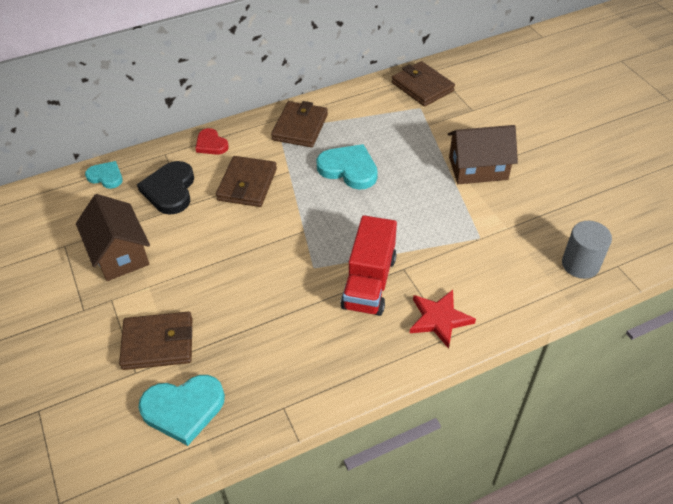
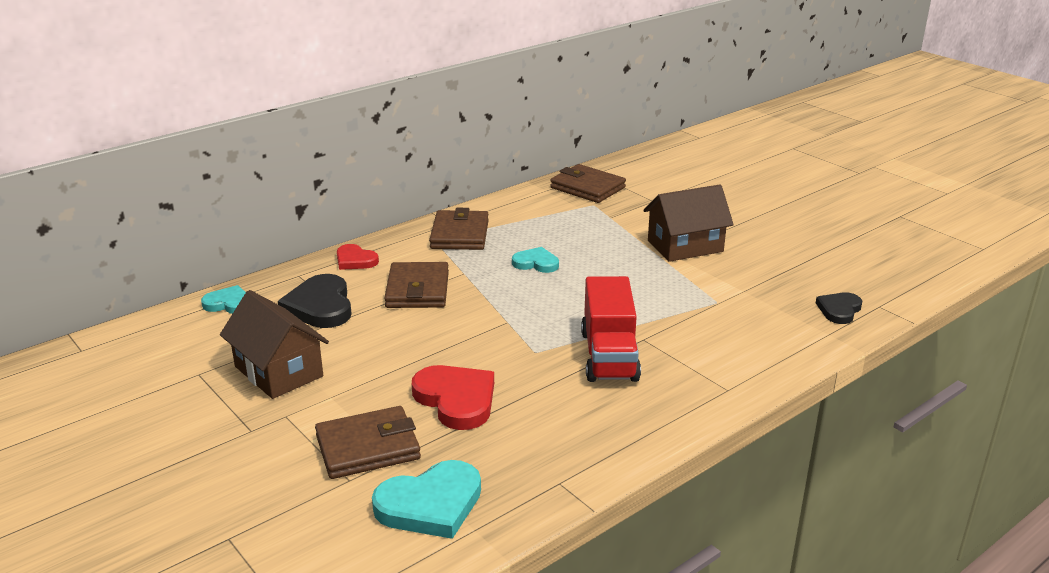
camera: 15 degrees left, 20 degrees down
turquoise heart [316,144,378,190] -> turquoise heart [512,247,559,273], size x0.61
red star [410,290,476,349] -> none
grey cylinder [562,221,612,279] -> black heart [816,292,862,324]
none -> red heart [412,365,494,430]

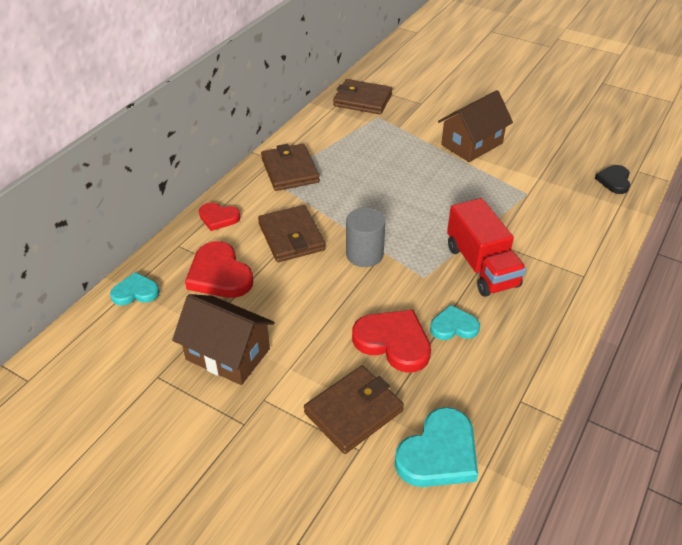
camera: 20 degrees left, 15 degrees up
black heart [278,274,352,328] -> red heart [185,241,253,298]
turquoise heart [512,247,559,273] -> turquoise heart moved to [430,305,480,340]
none -> grey cylinder [346,207,386,267]

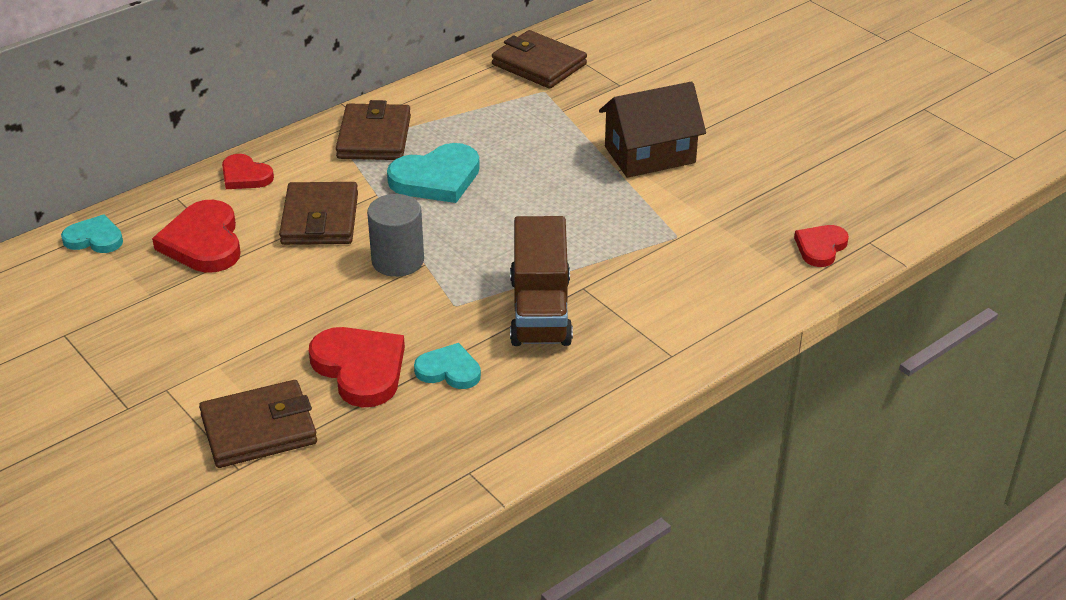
camera: 20 degrees right, 5 degrees down
brown house [172,294,275,385] -> none
turquoise heart [395,407,478,487] -> turquoise heart moved to [387,143,480,203]
red truck [447,198,526,297] -> brown truck [510,216,573,346]
black heart [595,165,630,194] -> red heart [794,225,849,267]

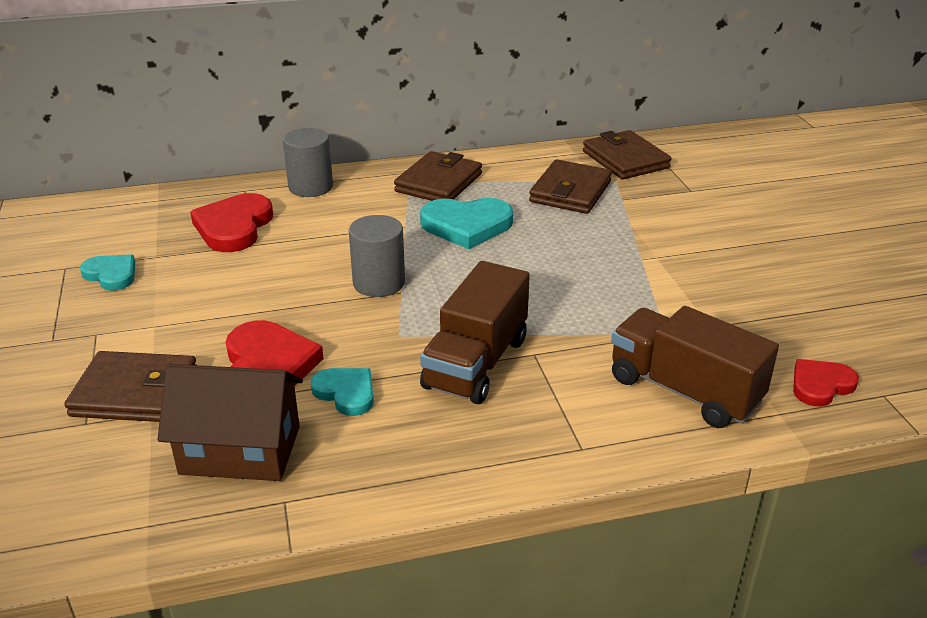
camera: 25 degrees right, 5 degrees down
turquoise heart [61,215,123,253] -> turquoise heart moved to [80,254,135,291]
red heart [222,154,274,189] -> grey cylinder [283,128,333,197]
brown wallet [279,182,358,245] -> brown wallet moved to [529,159,612,214]
brown house [599,82,706,178] -> brown house moved to [158,364,303,481]
none -> brown truck [611,306,779,428]

